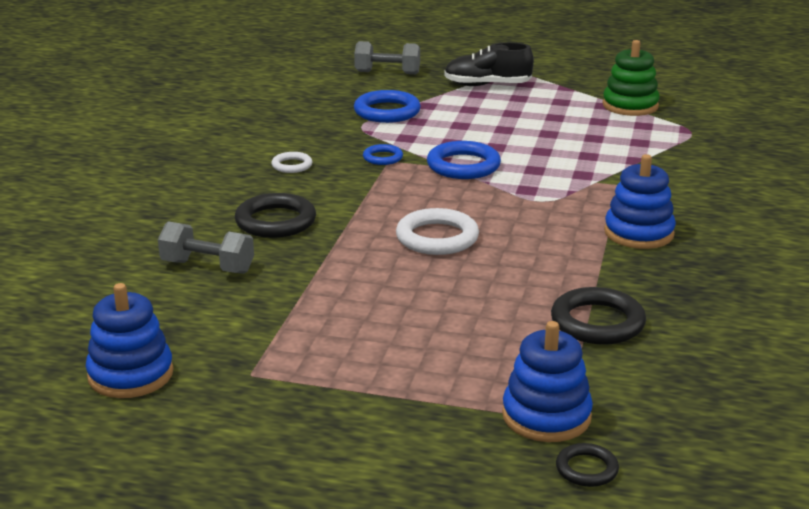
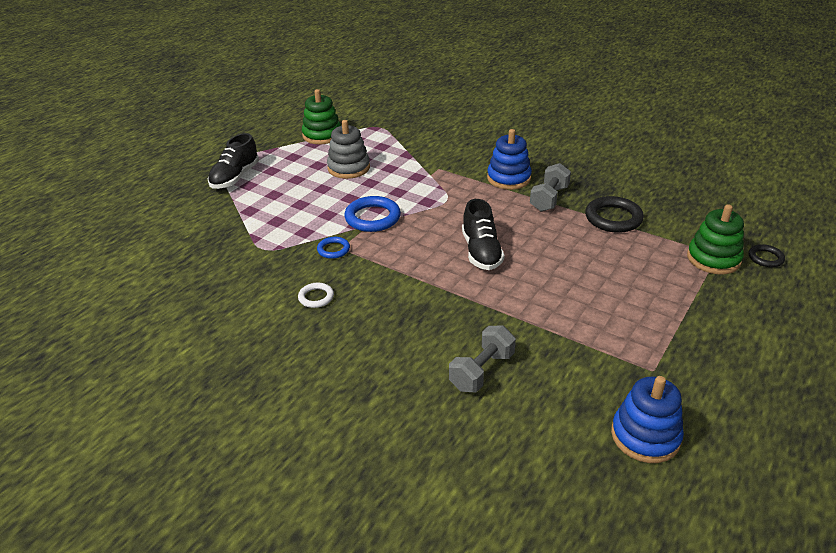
camera: 70 degrees left, 10 degrees up
black ring [235,193,316,238] -> none
grey dumbbell [354,41,420,74] -> grey dumbbell moved to [530,163,571,212]
blue ring [354,90,421,123] -> none
white ring [396,208,479,255] -> black shoe [462,199,505,270]
blue stacking toy [502,321,593,442] -> green stacking toy [687,204,744,274]
none -> grey stacking toy [327,120,370,179]

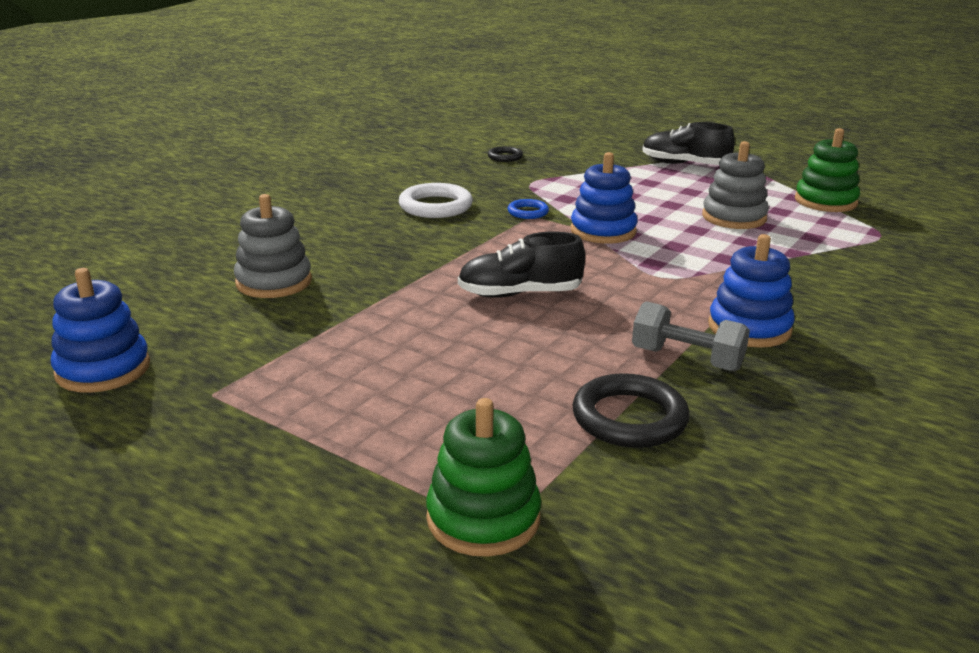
camera: 90 degrees right, 10 degrees down
white ring [298,283,334,308] -> white ring [399,183,473,218], size x1.80
blue ring [344,196,401,232] -> blue stacking toy [570,152,638,244]
grey dumbbell [449,325,516,392] -> grey stacking toy [234,194,312,298]
black ring [748,244,785,267] -> black ring moved to [488,146,523,162]

